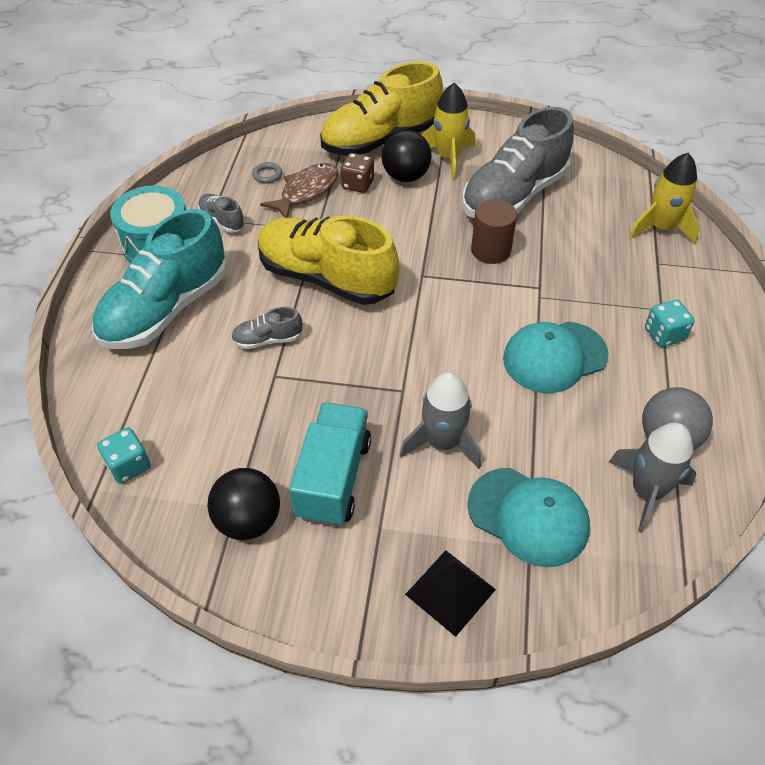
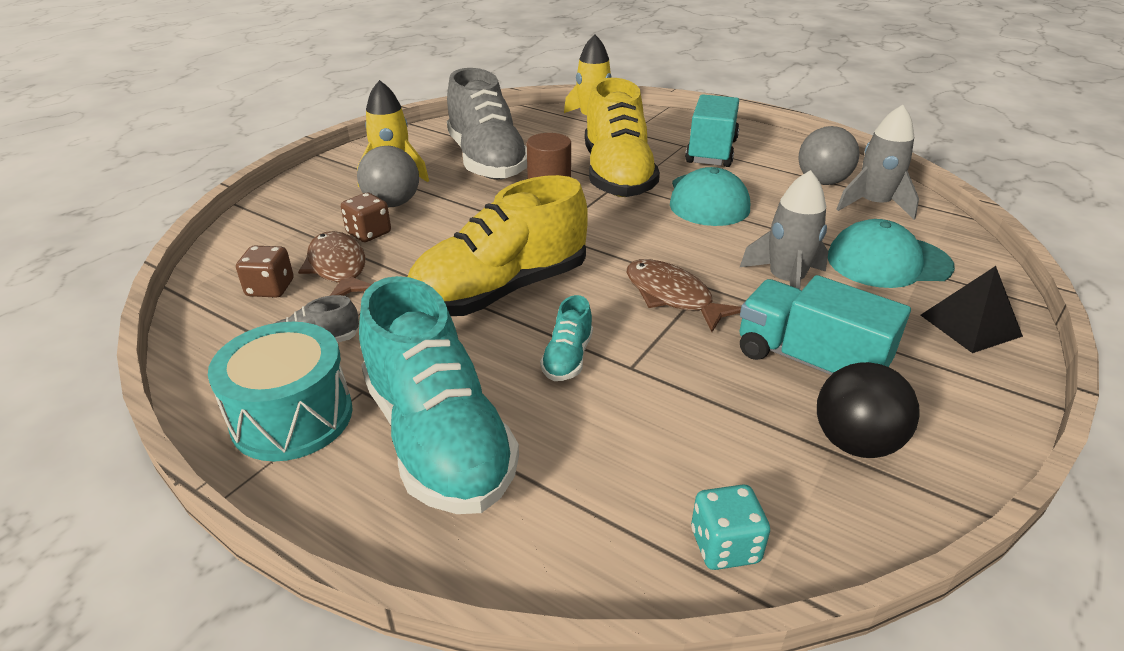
camera: 65 degrees left, 15 degrees down
grey shoe [231,307,302,349] -> turquoise shoe [540,295,593,381]
grey ring [252,162,282,183] -> brown dice [236,246,294,298]
yellow shoe [320,62,443,156] -> yellow shoe moved to [585,78,660,197]
black ball [381,130,432,182] -> grey ball [357,146,419,207]
turquoise cap [467,468,590,567] -> turquoise cap turned 150 degrees counterclockwise [828,219,955,288]
turquoise dice [645,300,695,347] -> turquoise truck [685,94,739,167]
none -> brown fish [627,259,741,332]

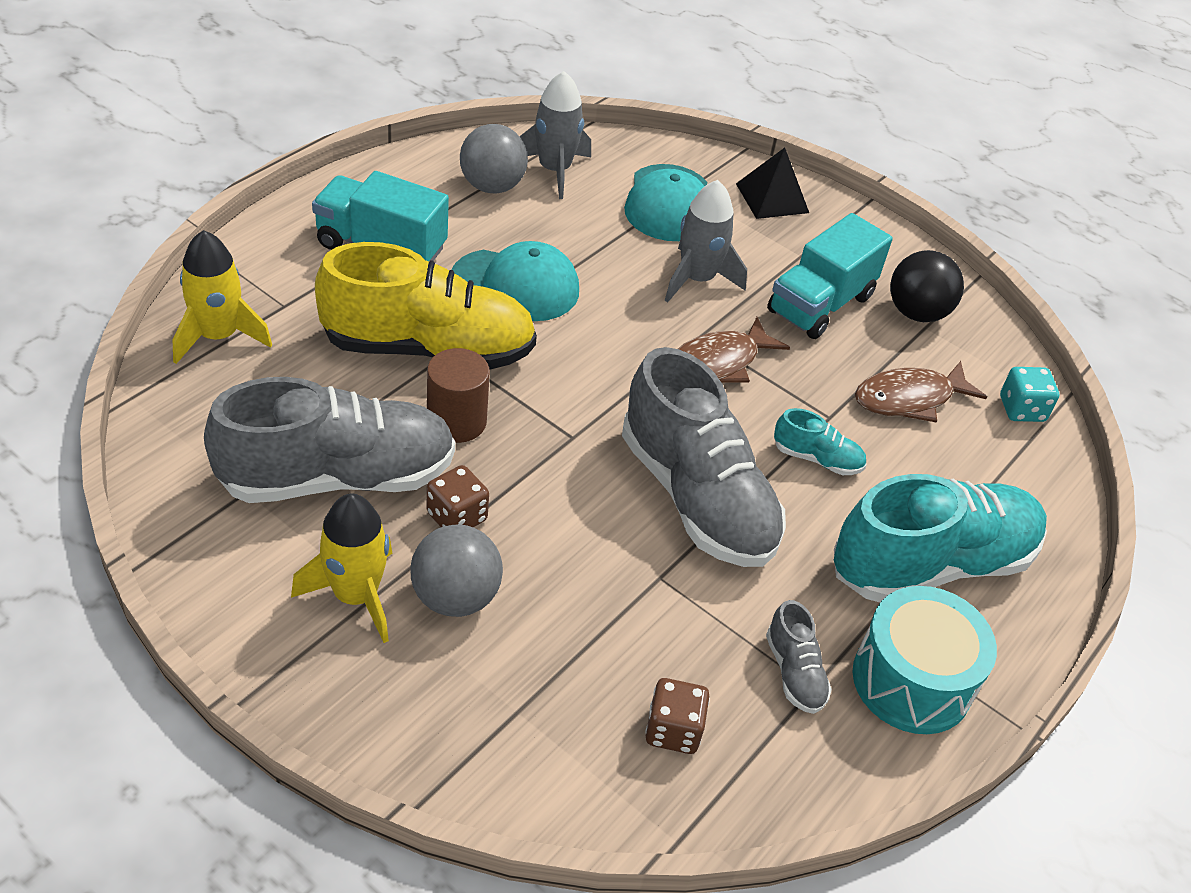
camera: 90 degrees left, 10 degrees up
brown fish [298,231,372,296] -> brown fish moved to [855,361,987,423]
brown dice [341,192,391,242] -> brown dice moved to [427,465,489,527]
yellow shoe [407,175,588,316] -> grey shoe [622,347,786,567]

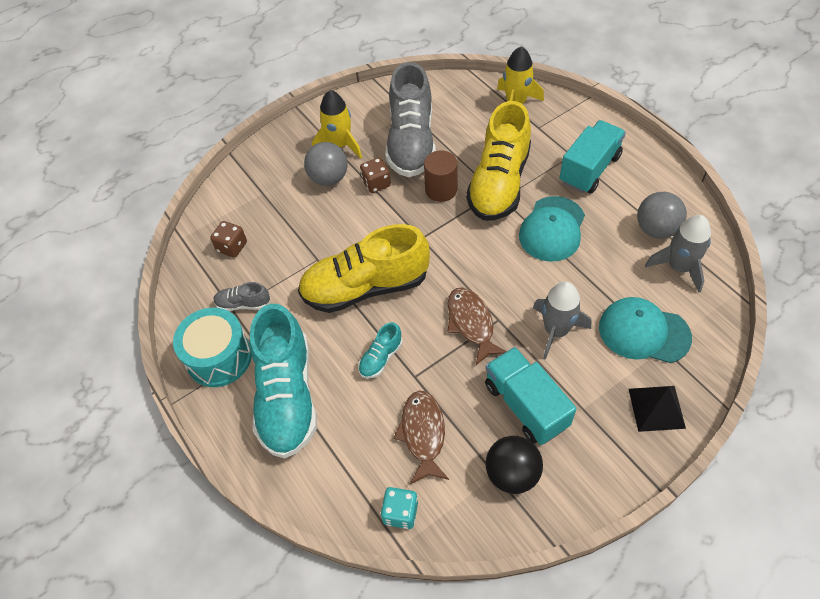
camera: 115 degrees right, 10 degrees up
grey shoe [622,347,786,567] -> yellow shoe [298,224,430,313]

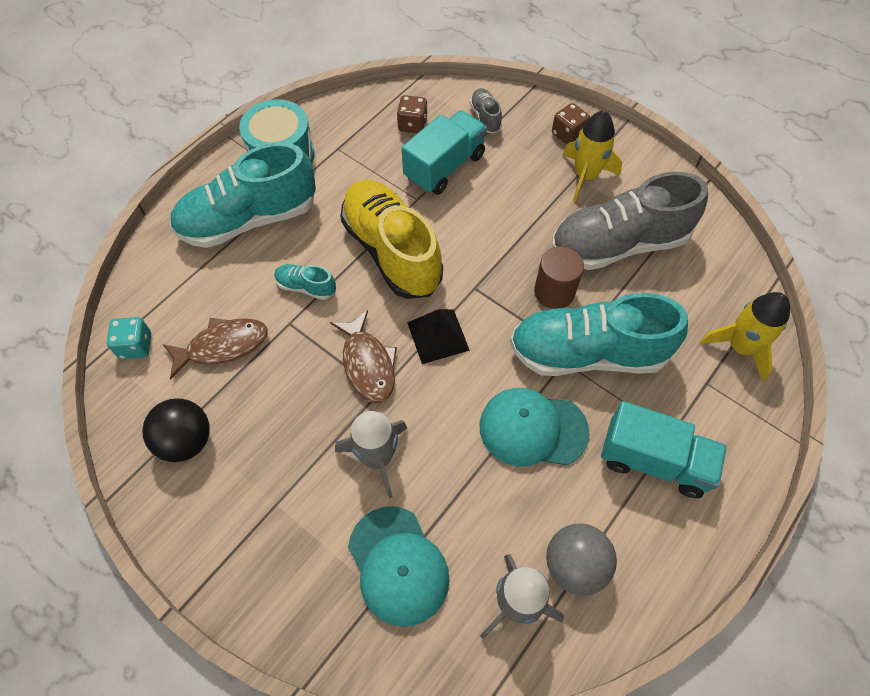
camera: 70 degrees right, 5 degrees up
grey shoe [213,282,270,311] -> grey shoe moved to [470,88,502,134]
grey ball [304,142,348,186] -> none
brown dice [360,157,391,193] -> brown dice moved to [552,103,590,145]
brown fish [447,287,507,365] -> brown fish turned 105 degrees clockwise [330,310,397,403]
yellow shoe [466,101,531,221] -> turquoise shoe [510,293,688,376]
turquoise truck [485,347,577,445] -> turquoise truck moved to [402,110,487,195]
turquoise cap [599,297,692,363] -> turquoise cap turned 150 degrees clockwise [348,506,450,627]
black pyramid [629,386,686,432] -> black pyramid moved to [407,309,470,364]

